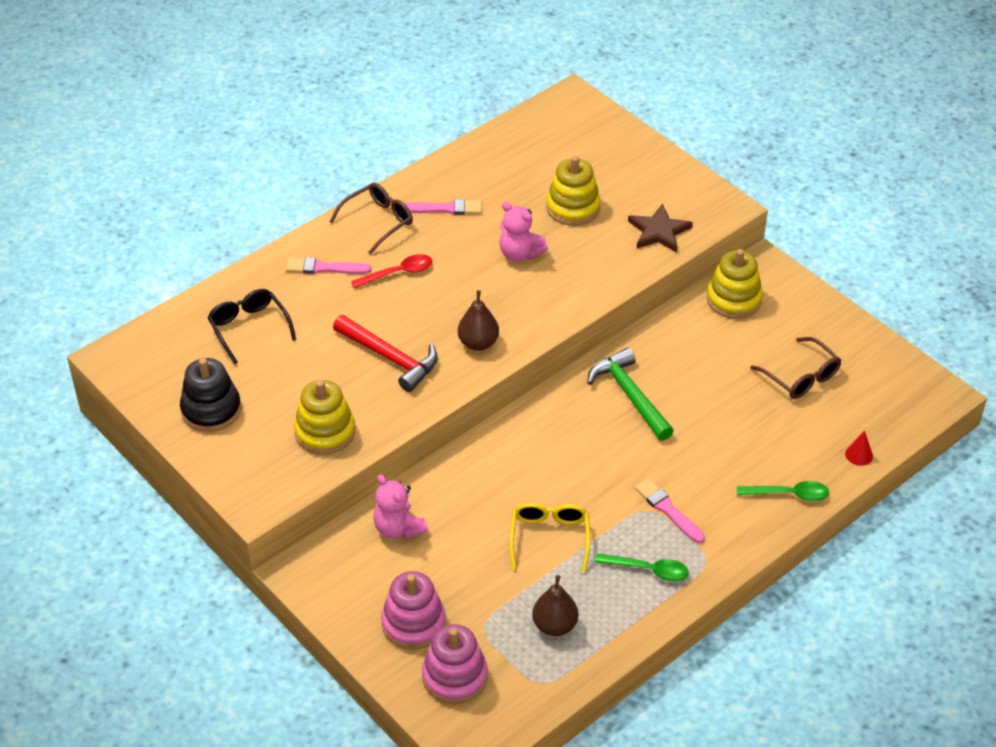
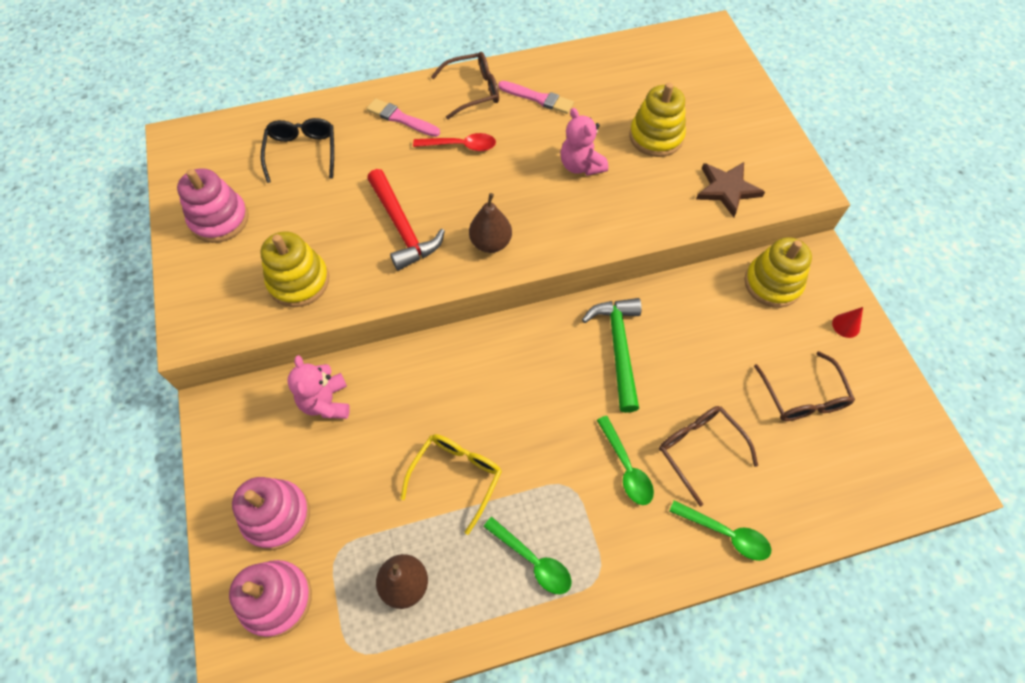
camera: 25 degrees right, 15 degrees up
black stacking toy [180,358,241,432] -> pink stacking toy [177,168,249,243]
pink brush [635,478,705,543] -> none
red cone [845,431,873,466] -> red cone moved to [832,307,863,338]
none -> green spoon [597,416,654,505]
none -> brown glasses [659,406,758,506]

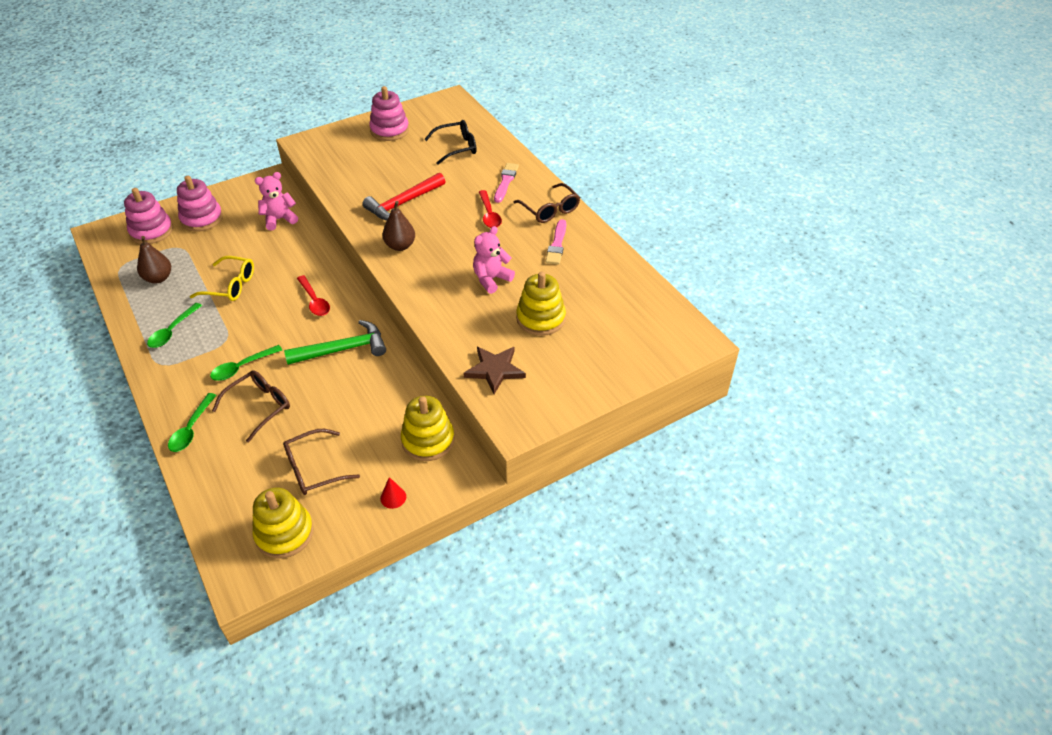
camera: 75 degrees right, 15 degrees down
yellow stacking toy [260,232,329,307] -> yellow stacking toy moved to [252,488,314,559]
none -> red spoon [297,275,330,316]

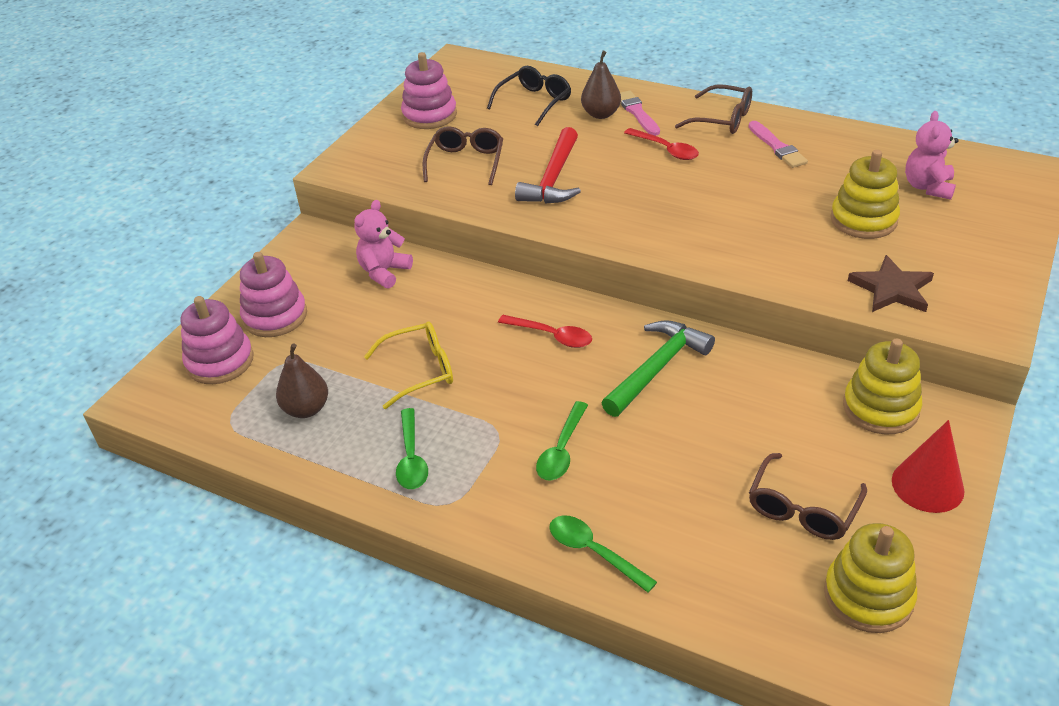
camera: 30 degrees left, 5 degrees down
green spoon [168,393,216,452] -> green spoon turned 150 degrees clockwise [549,516,657,593]
brown glasses [212,370,290,443] -> brown glasses moved to [423,126,503,185]
red cone [380,477,406,509] -> red cone [892,420,965,513], size x1.87
brown pear [382,201,415,251] -> brown pear moved to [581,50,621,119]
pink teddy bear [473,226,515,294] -> pink teddy bear moved to [905,111,959,200]

